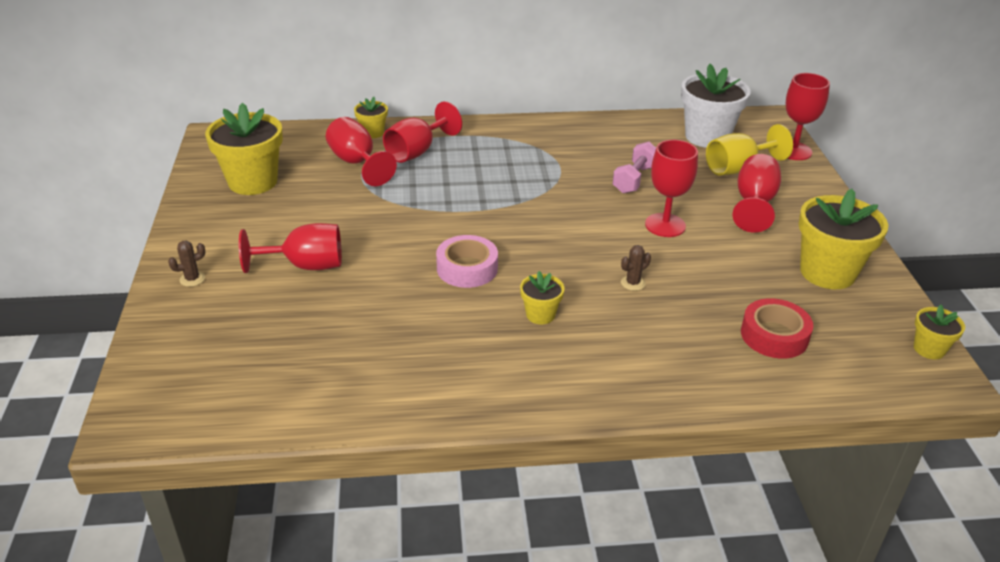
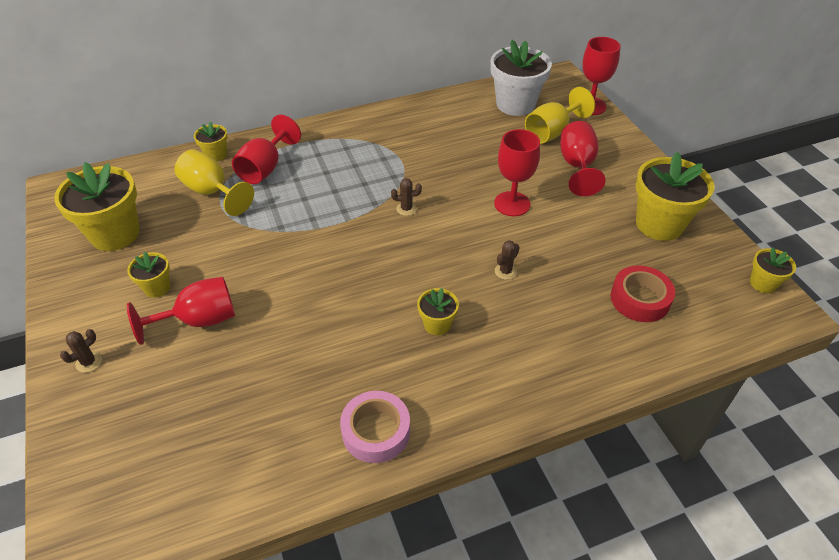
camera: 15 degrees left, 10 degrees up
red goblet [326,117,397,186] -> yellow goblet [175,149,254,216]
pink tape [436,235,498,288] -> pink tape moved to [340,391,410,463]
pink dumbbell [612,142,656,194] -> none
none -> yellow flower pot [127,252,170,298]
none -> brown cactus [391,178,422,216]

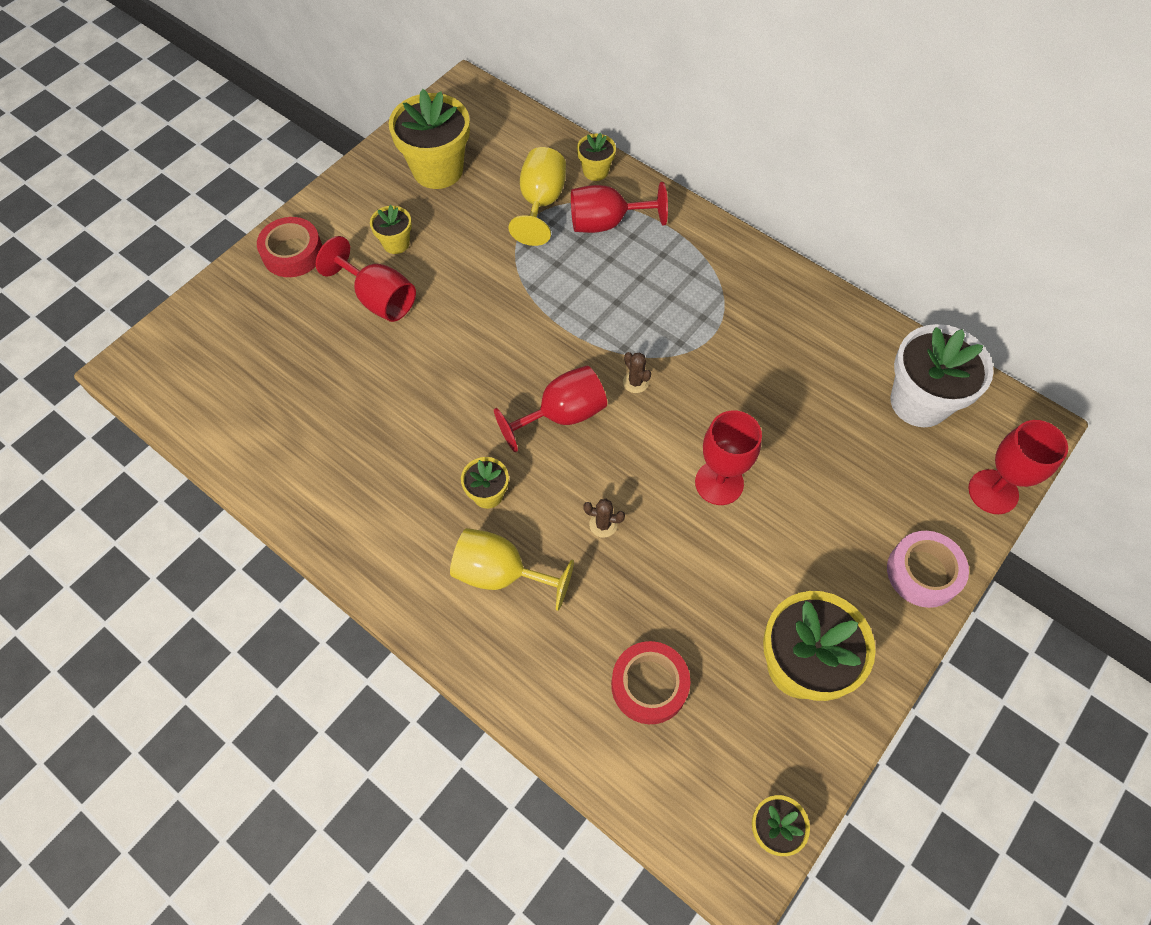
camera: 60 degrees right, 15 degrees up
brown cactus [60,329,102,373] -> red tape [257,217,322,277]
pink tape [340,391,410,463] -> pink tape moved to [887,531,969,608]
yellow goblet [525,87,595,144] -> yellow goblet moved to [450,528,574,611]
red goblet [560,121,606,196] -> red goblet moved to [494,366,607,452]

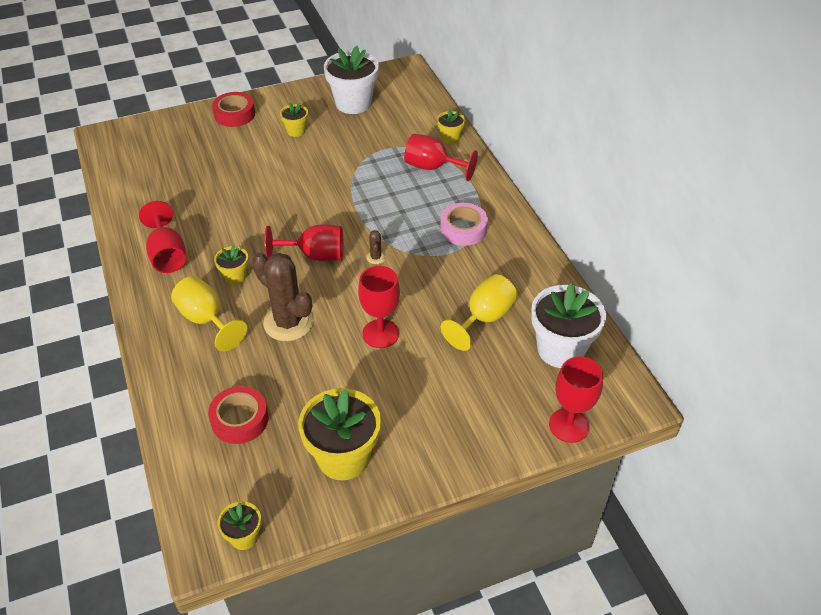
camera: 30 degrees right, 15 degrees down
red goblet [316,236,416,322] -> red goblet moved to [139,201,186,273]
yellow flower pot [389,89,470,189] -> white flower pot [324,46,379,114]
yellow goblet [508,147,566,246] -> yellow goblet moved to [441,274,518,351]
brown cactus [583,499,625,538] -> brown cactus [252,252,313,341], size x2.42
pink tape [887,531,969,608] -> pink tape moved to [440,203,488,246]

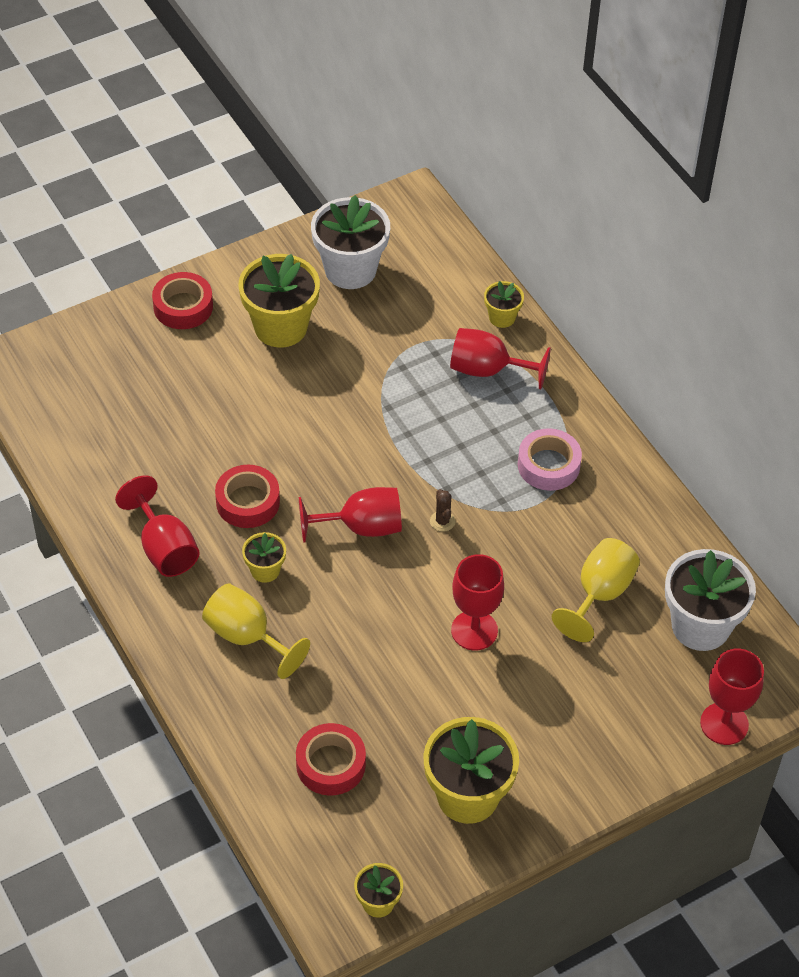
camera: 10 degrees left, 5 degrees up
brown cactus [252,252,313,341] -> none
yellow flower pot [280,103,308,137] -> yellow flower pot [239,254,320,347], size x1.99
none -> red tape [215,465,280,528]

